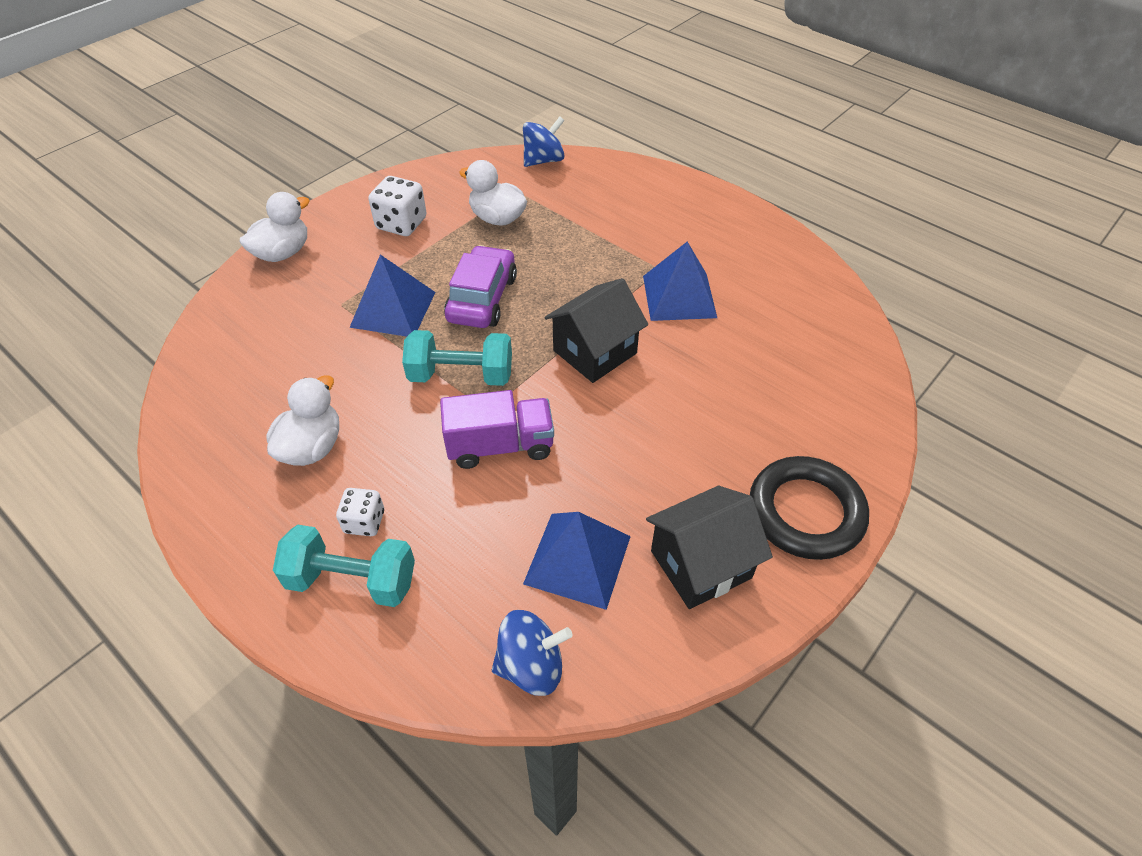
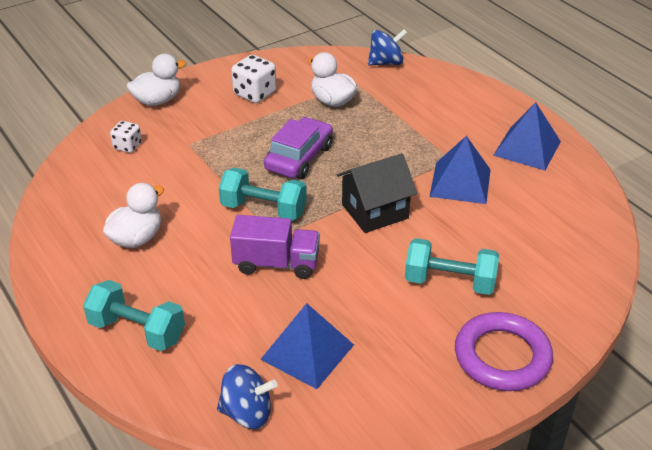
camera: 15 degrees right, 10 degrees down
white dice [336,488,384,536] -> white dice moved to [110,121,142,153]
blue pyramid [349,254,436,337] -> blue pyramid moved to [493,102,561,170]
black house [646,486,773,609] -> none
black ring [750,456,869,560] -> purple ring [455,312,553,391]
none -> turquoise dumbbell [405,238,499,295]

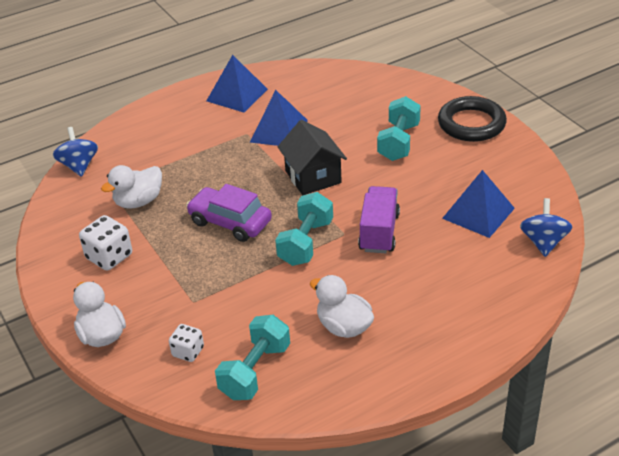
camera: 85 degrees left, 0 degrees up
turquoise dumbbell [83,280,185,351] -> turquoise dumbbell moved to [215,315,290,400]
purple ring [455,312,553,391] -> black ring [438,96,507,142]

